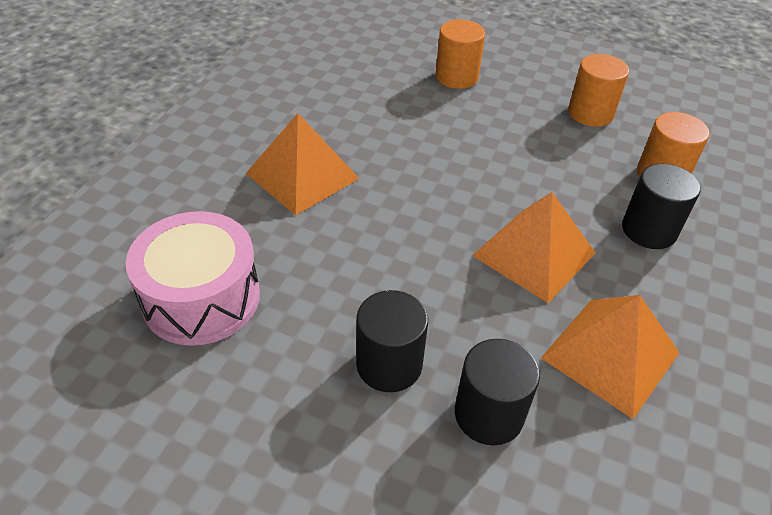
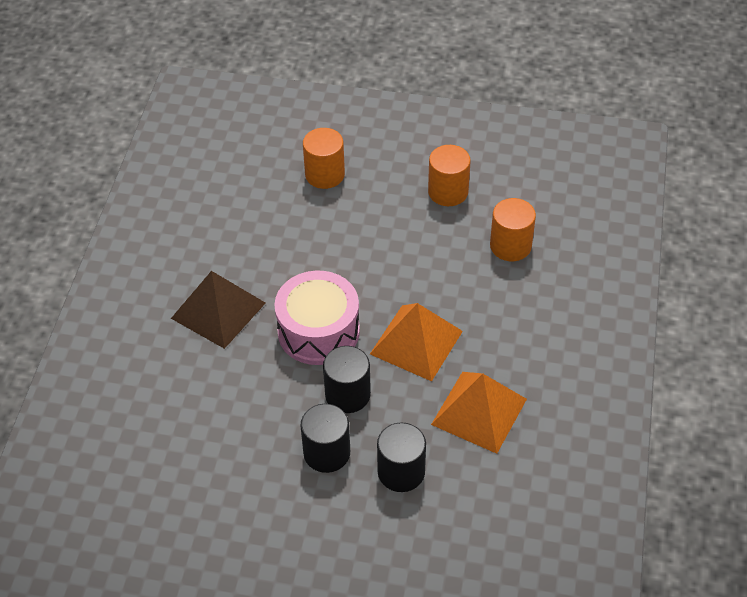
camera: 10 degrees left, 5 degrees up
pink drum [126,211,260,346] -> pink drum moved to [274,271,360,365]
orange pyramid [246,113,360,215] -> brown pyramid [171,271,265,349]
black cylinder [622,164,701,249] -> black cylinder moved to [323,346,371,413]

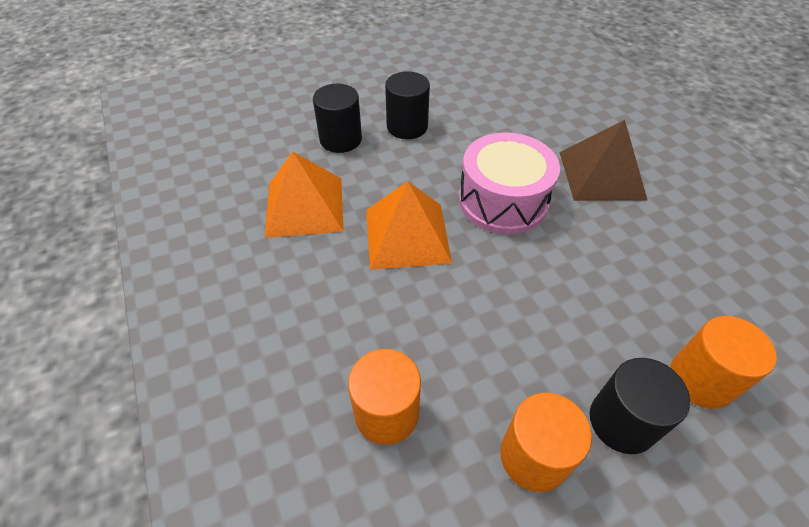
camera: 145 degrees right, 0 degrees up
black cylinder [323,346,371,413] -> black cylinder moved to [590,358,690,454]

